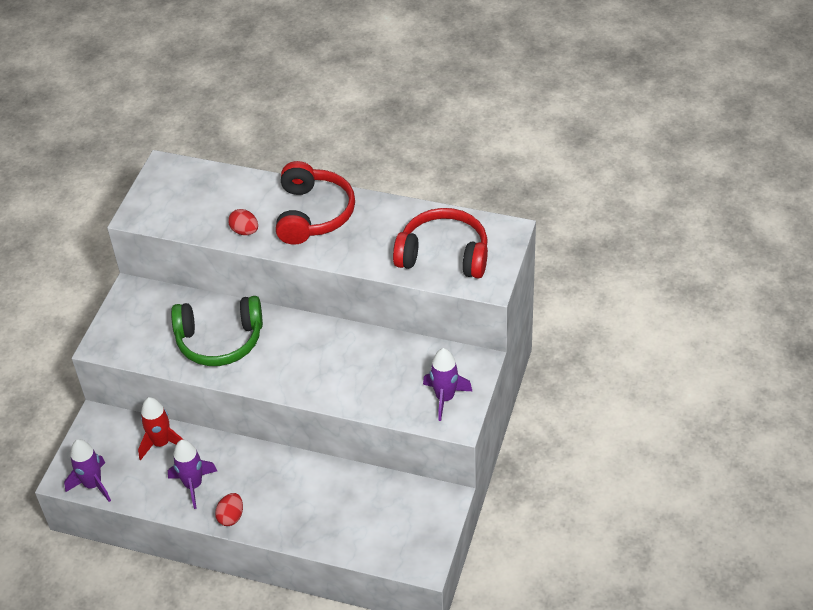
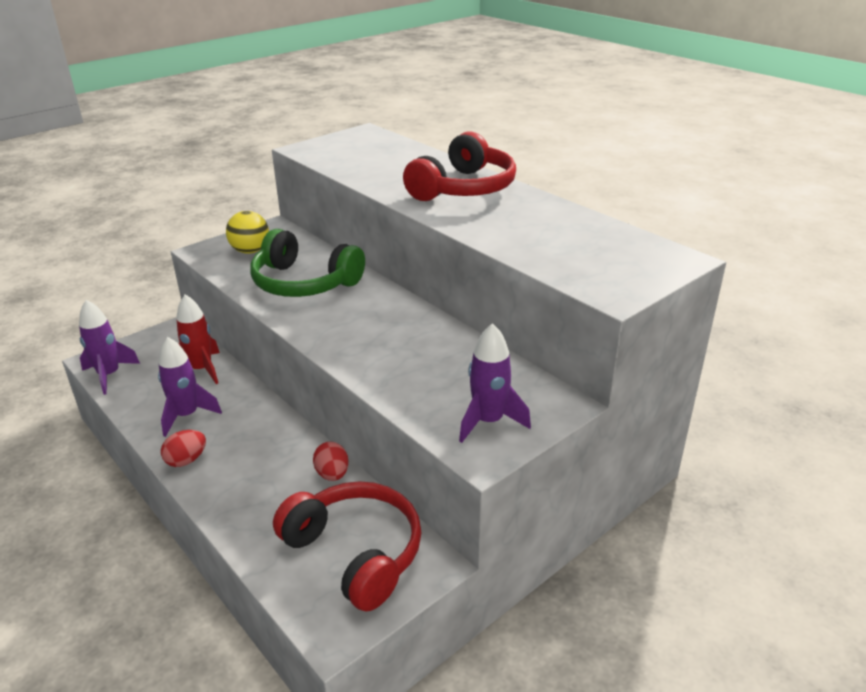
camera: 30 degrees right, 15 degrees down
red egg [228,209,258,235] -> red egg moved to [313,442,349,481]
red headphones [393,208,488,278] -> red headphones moved to [273,481,422,612]
none -> yellow ball [226,211,269,254]

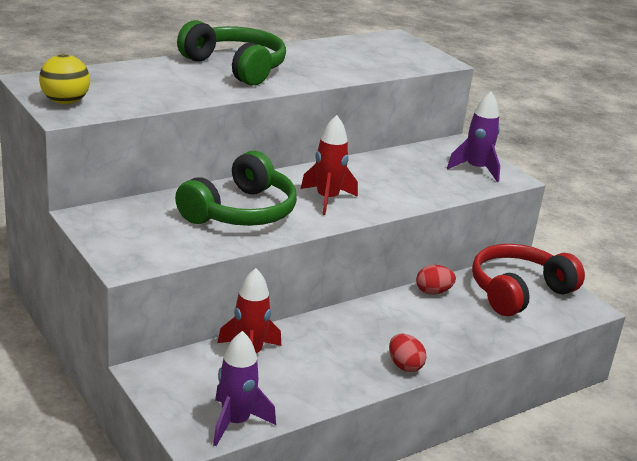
camera: 85 degrees left, 5 degrees down
purple rocket [158,337,222,437] -> none
yellow ball [226,211,269,254] -> yellow ball moved to [39,54,90,104]
red headphones [403,131,516,201] -> green headphones [177,20,286,86]
none -> red rocket [301,115,358,215]

